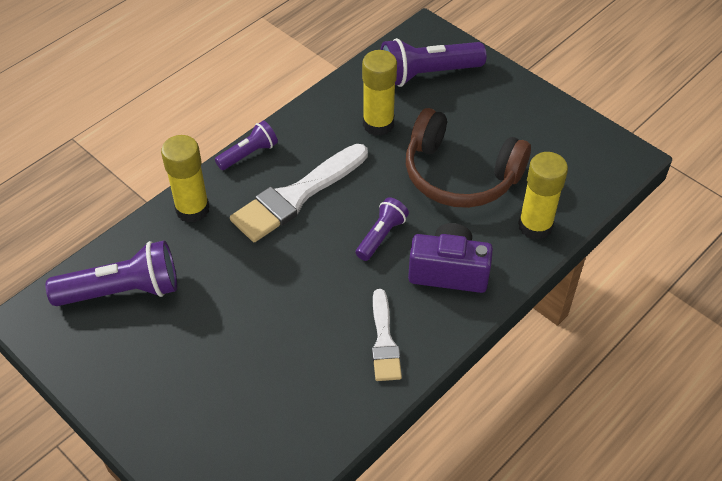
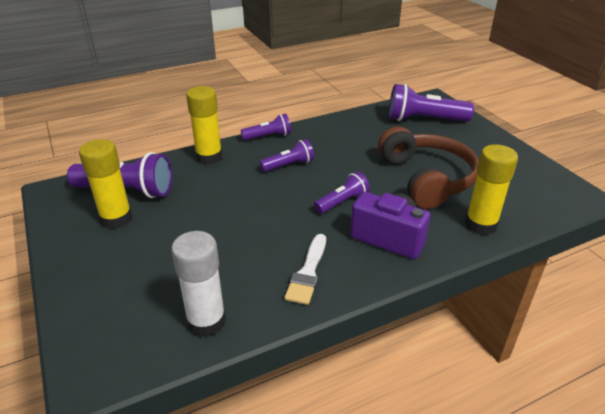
camera: 20 degrees right, 15 degrees down
white brush [230,144,368,242] -> purple flashlight [260,139,314,172]
yellow glue stick [362,50,397,136] -> yellow glue stick moved to [79,139,132,229]
brown headphones [406,108,531,208] -> brown headphones turned 150 degrees counterclockwise [378,127,479,209]
none -> white glue stick [171,231,226,337]

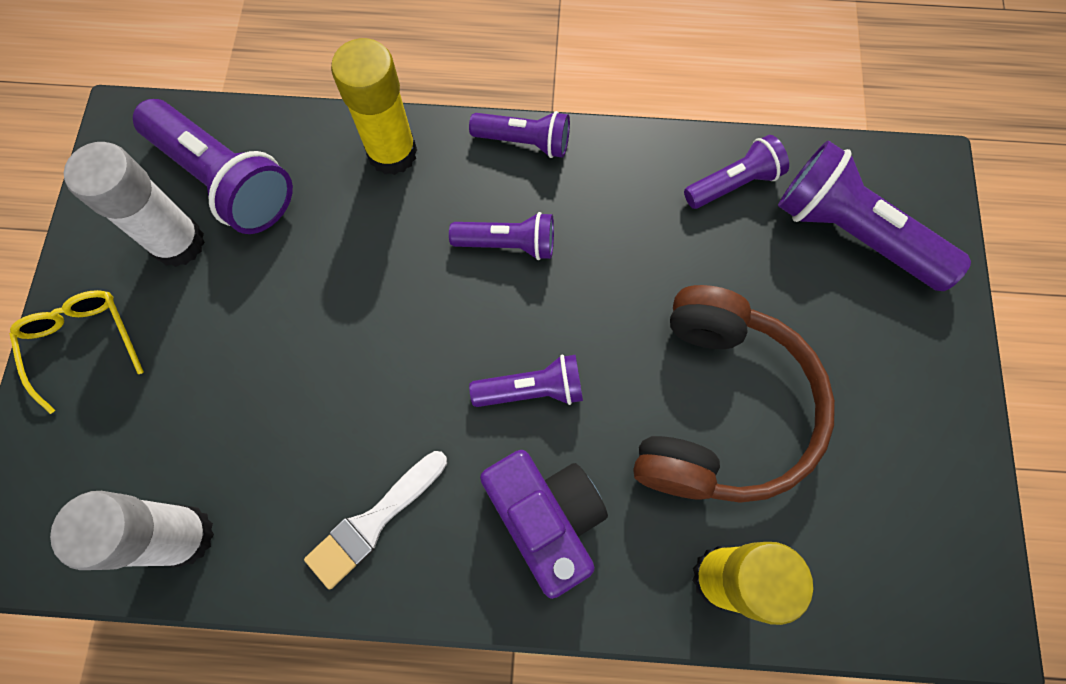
camera: 30 degrees right, 35 degrees up
yellow glue stick [79,139,132,229] -> white glue stick [64,142,205,267]
none -> yellow glasses [9,290,144,414]
none -> purple flashlight [684,135,789,209]

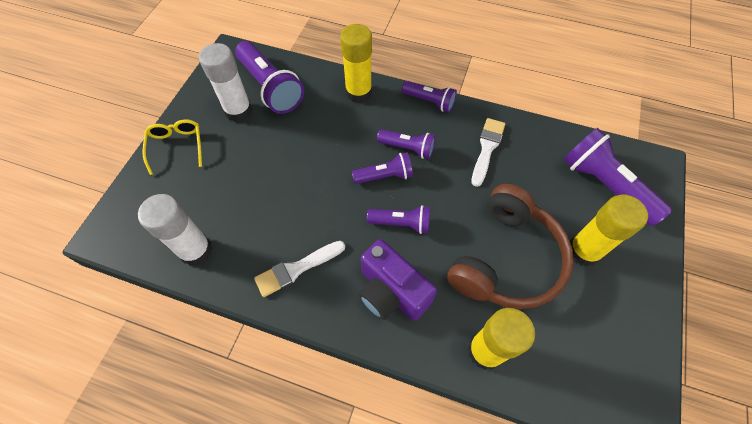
camera: 15 degrees right, 10 degrees down
purple camera [480,450,608,599] -> purple camera turned 150 degrees clockwise [359,239,437,321]
purple flashlight [684,135,789,209] -> purple flashlight moved to [352,152,413,184]
none -> white brush [472,118,505,187]
none -> yellow glue stick [570,195,648,267]

